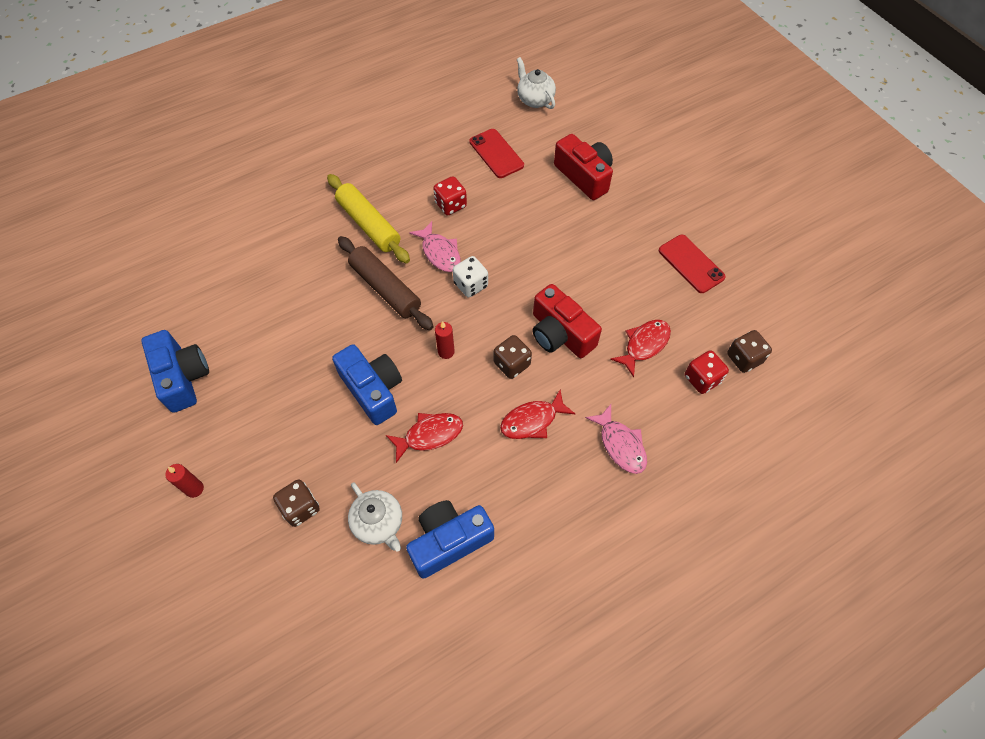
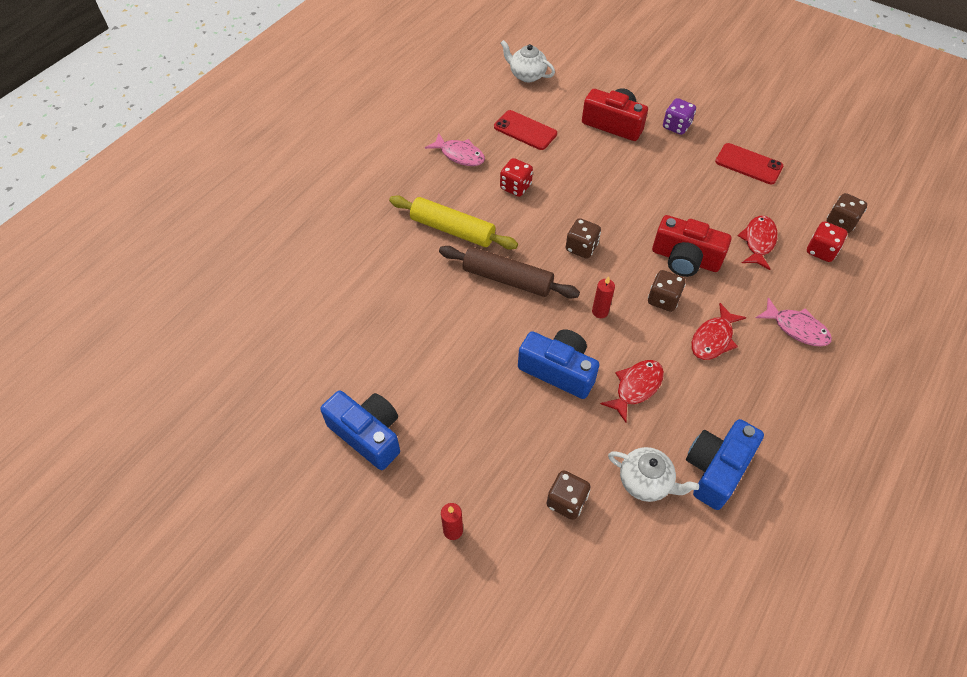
camera: 25 degrees left, 5 degrees down
pink fish [409,221,461,272] -> pink fish moved to [425,133,485,166]
white dice [453,256,488,297] -> brown dice [566,218,601,259]
none -> purple dice [663,98,696,135]

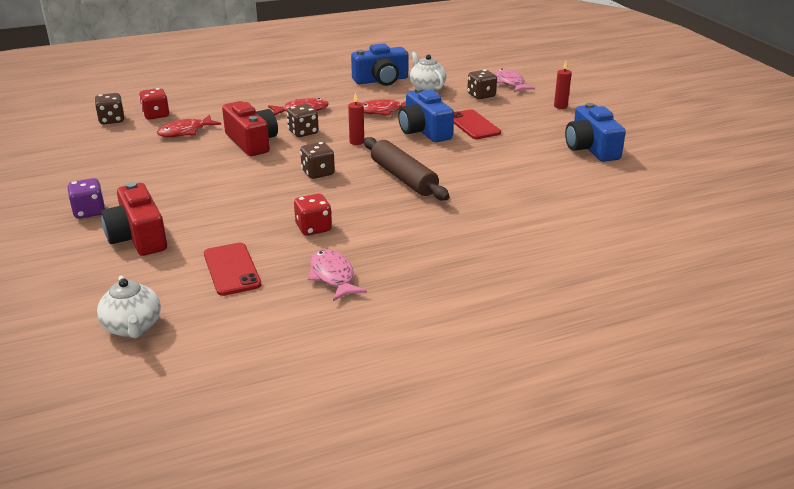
camera: 145 degrees left, 25 degrees down
yellow rolling pin [389,195,518,250] -> none
red phone [715,143,784,185] -> red phone moved to [453,109,501,139]
pink fish [756,298,832,346] -> pink fish moved to [495,69,535,92]

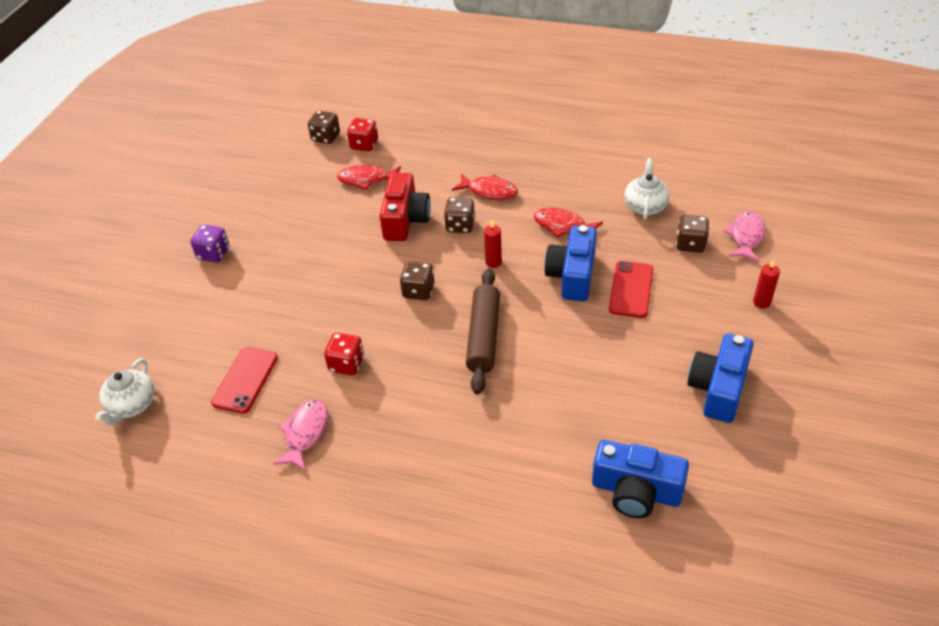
camera: 40 degrees right, 15 degrees up
red camera [101,182,167,256] -> none
blue camera [351,43,408,86] -> blue camera moved to [592,440,689,518]

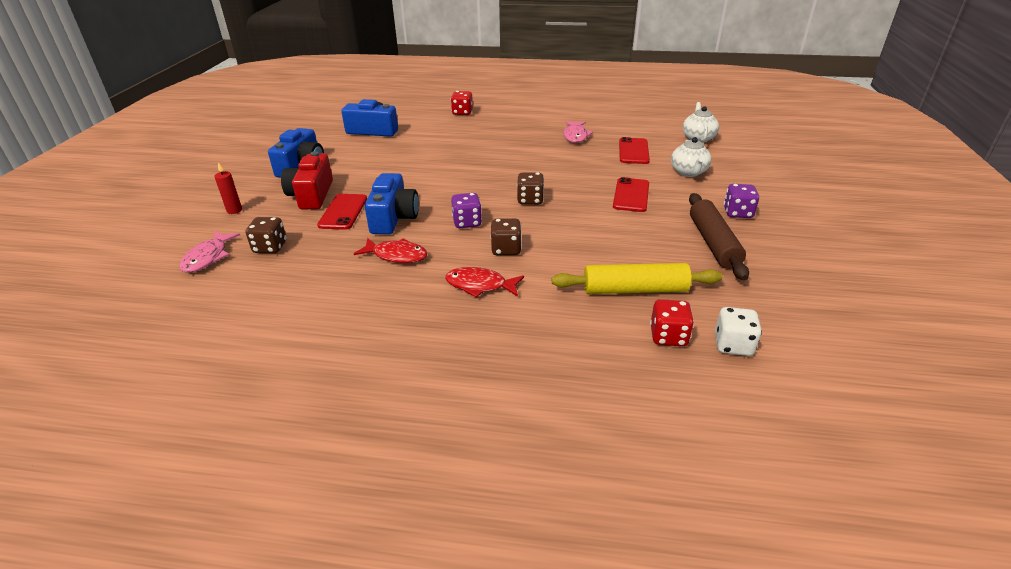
camera: 170 degrees right, 10 degrees down
brown dice [308,110,340,144] -> white dice [715,307,762,356]
red dice [324,333,364,375] -> red dice moved to [451,91,473,115]
red fish [337,165,401,190] -> yellow rolling pin [552,263,722,294]
red camera [380,173,431,241] -> red camera moved to [281,151,333,210]
brown rolling pin [466,269,500,394] -> brown rolling pin moved to [689,193,749,280]
red candle [484,220,502,268] -> purple dice [451,193,482,228]
white teapot [625,158,669,220] -> white teapot moved to [671,137,711,177]
none -> red phone [613,177,649,212]

